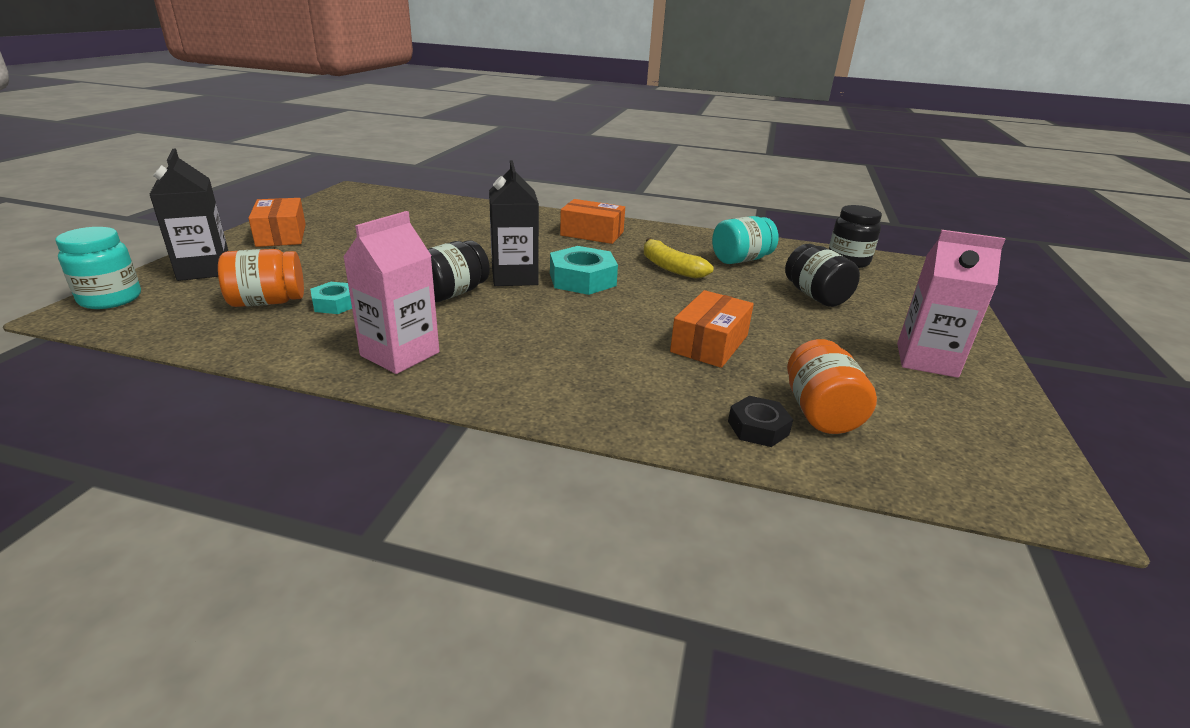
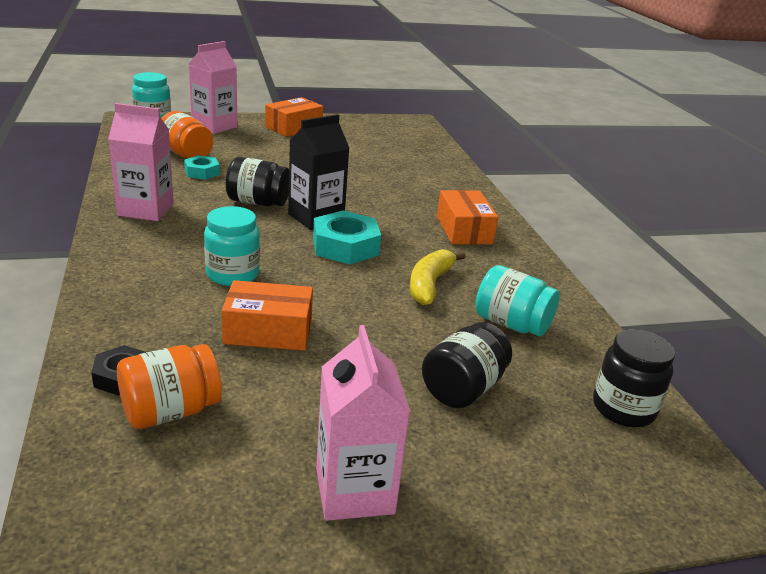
camera: 60 degrees right, 0 degrees up
black carton [149,149,228,281] -> pink carton [188,41,237,134]
none -> turquoise jar [204,206,260,286]

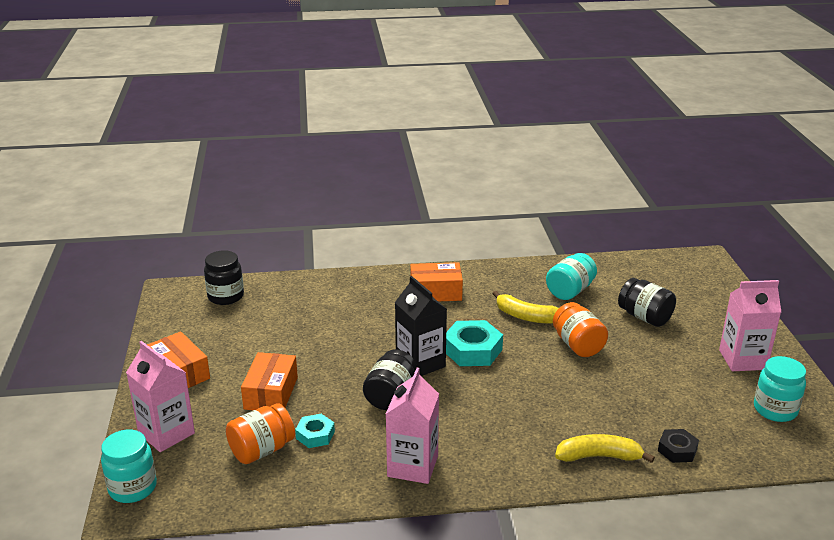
camera: 80 degrees left, 0 degrees up
orange jar [117,344,222,429] -> orange jar moved to [553,302,608,357]
turquoise jar [204,206,260,286] -> turquoise jar moved to [754,356,806,422]
orange box [222,280,313,351] -> orange box moved to [241,352,298,410]
black jar [593,329,675,427] -> black jar moved to [204,250,244,305]
none -> yellow banana [555,434,655,463]

